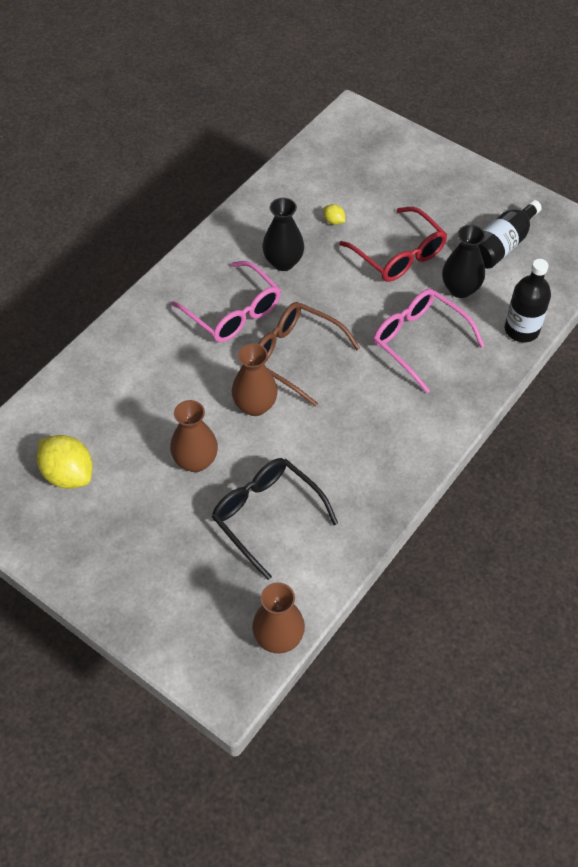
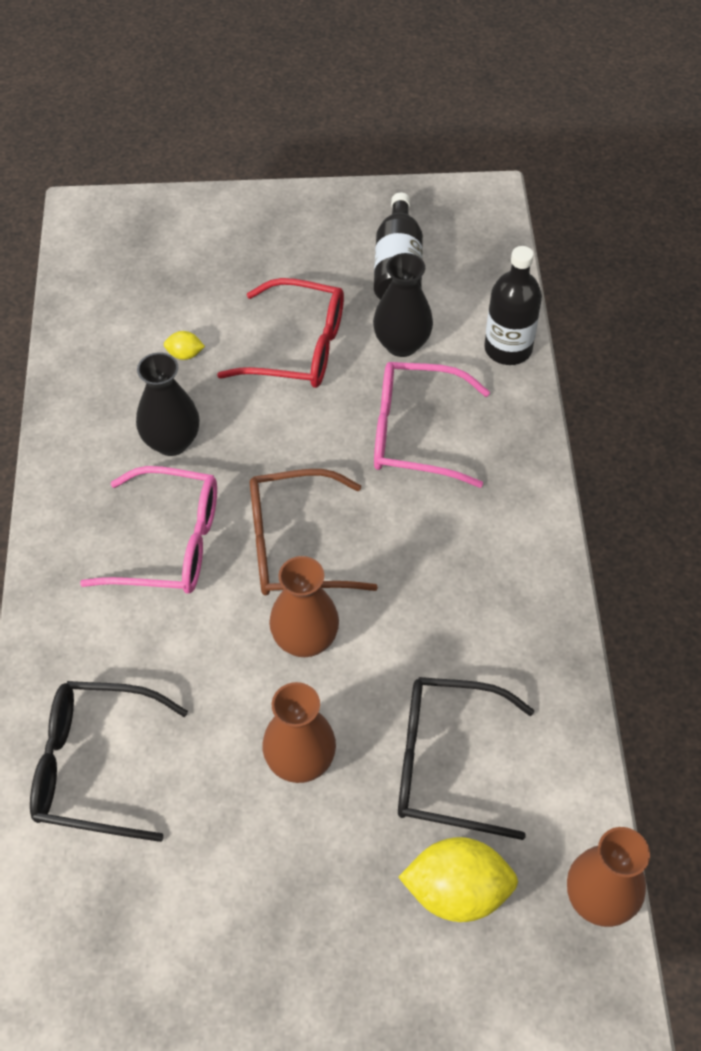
camera: 40 degrees left, 0 degrees up
yellow lemon [37,435,93,489] -> yellow lemon moved to [398,837,518,922]
none -> black glasses [30,681,188,842]

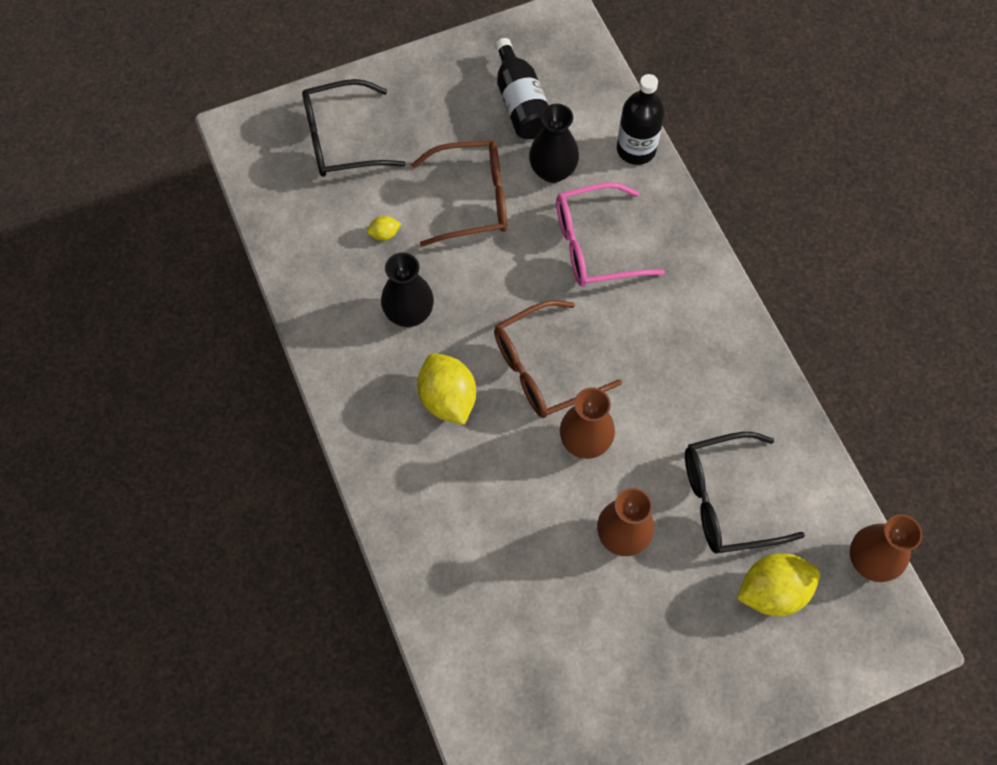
camera: 20 degrees left, 10 degrees up
black glasses [30,681,188,842] -> black glasses moved to [302,79,406,177]
pink glasses [80,466,217,594] -> yellow lemon [417,353,476,425]
red glasses [217,278,344,388] -> brown glasses [411,140,507,247]

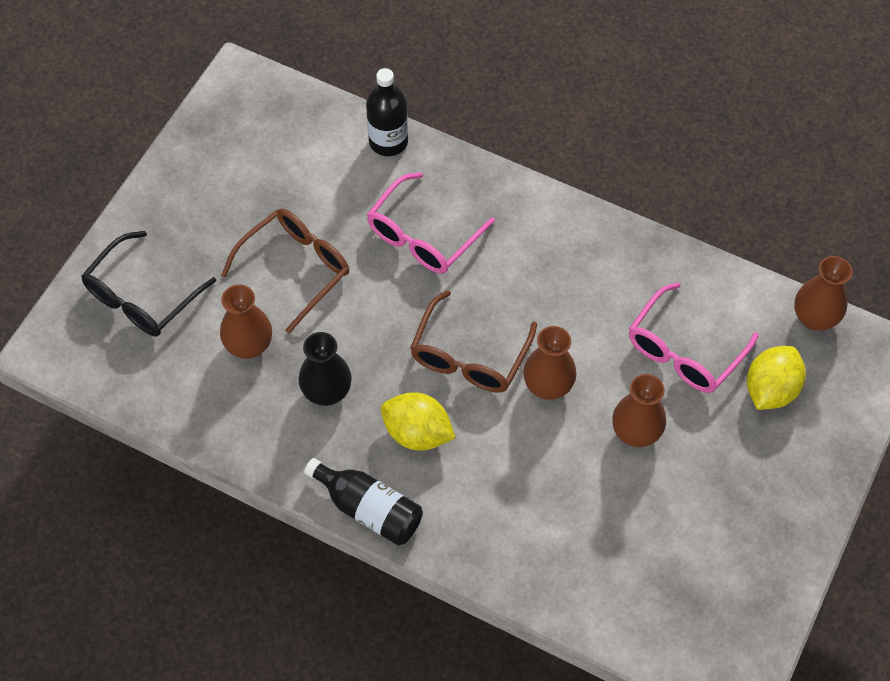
camera: 40 degrees left, 5 degrees down
yellow lemon [367,216,401,241] -> brown vase [220,284,272,359]
black bottle [495,38,548,139] -> black bottle moved to [304,458,423,545]
black vase [529,104,579,183] -> none
black glasses [685,432,805,554] -> pink glasses [629,282,759,393]

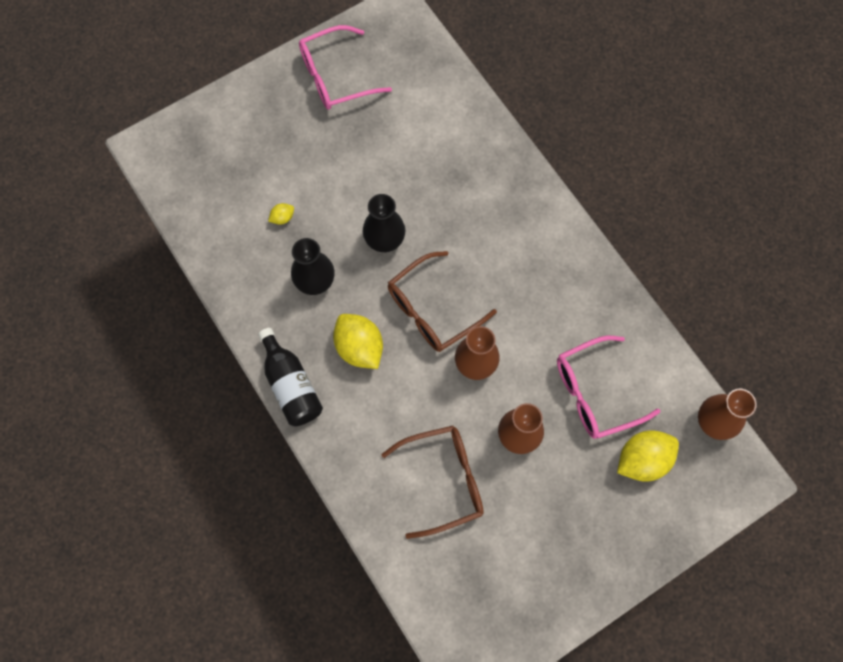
camera: 30 degrees right, 10 degrees up
black glasses [81,231,216,337] -> none
brown vase [220,284,272,359] -> yellow lemon [268,203,294,225]
brown glasses [221,209,349,333] -> brown glasses moved to [382,426,484,539]
black bottle [366,68,408,156] -> none
pink glasses [367,172,495,274] -> pink glasses moved to [299,25,392,110]
none -> black vase [363,194,405,252]

